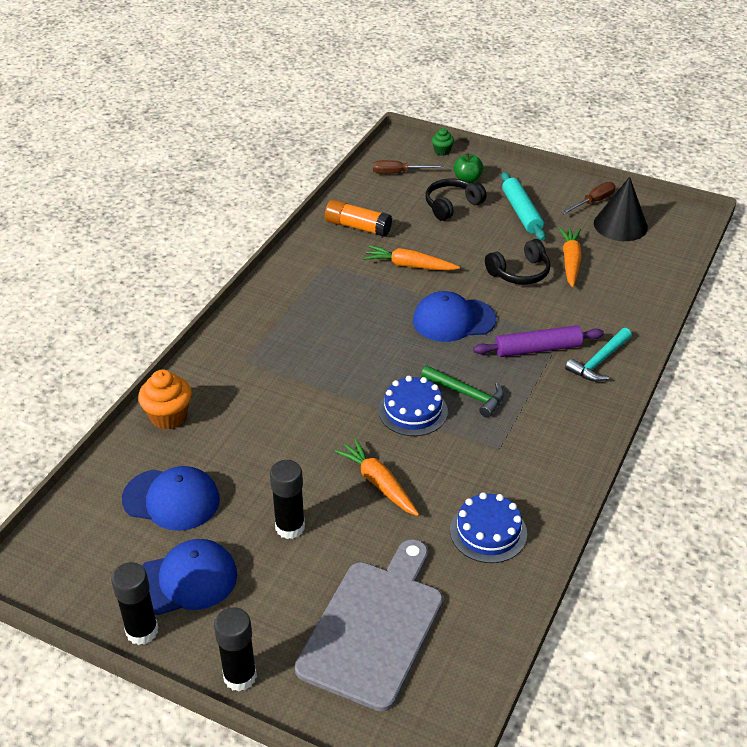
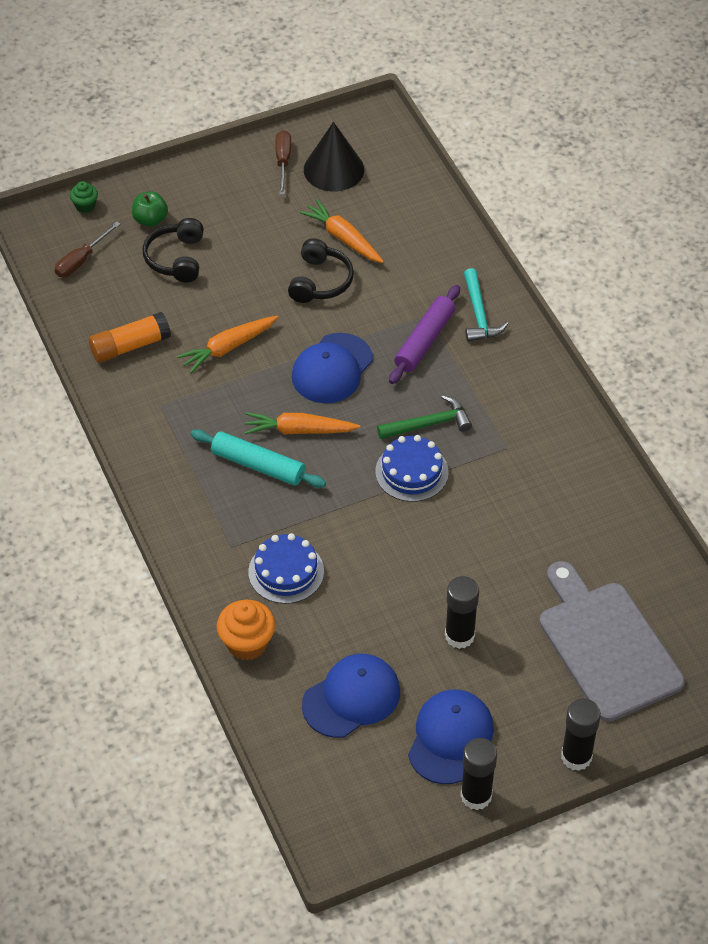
camera: 50 degrees left, 10 degrees up
orange carrot [334,438,419,516] -> orange carrot moved to [244,412,360,435]
blue cake [450,492,527,563] -> blue cake moved to [248,533,324,604]
turquoise rolling pin [501,172,546,241] -> turquoise rolling pin moved to [191,429,326,488]

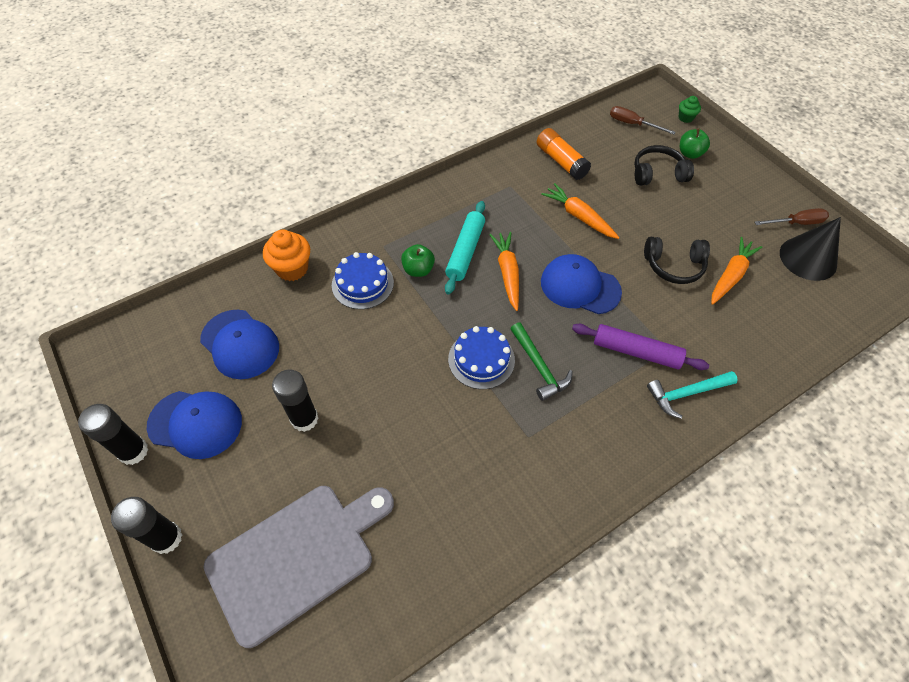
camera: 80 degrees right, 5 degrees up
none -> green apple [401,244,435,277]

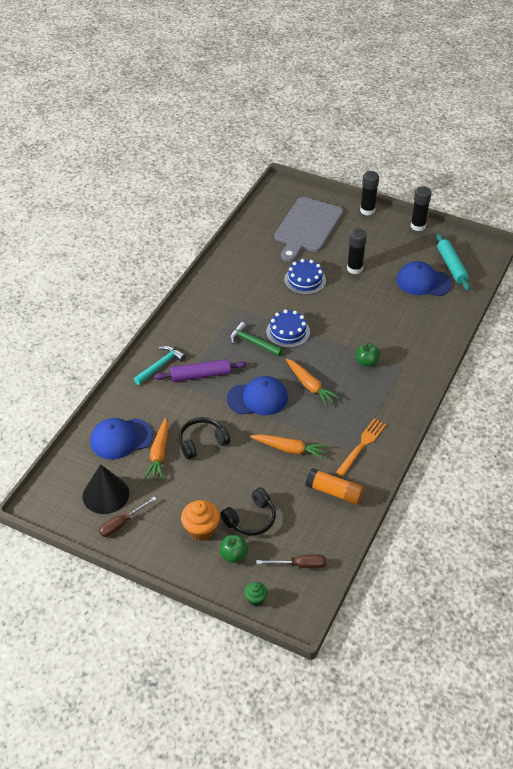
camera: 150 degrees right, 10 degrees down
blue cap [147,391,242,459] -> blue cap moved to [90,418,153,460]
orange cupcake [263,230,310,281] -> orange cupcake moved to [181,500,220,541]
blue cake [332,252,394,309] -> blue cake moved to [284,259,326,295]
turquoise rolling pin [445,201,485,294] -> turquoise rolling pin moved to [436,233,470,291]
none -> orange fork [336,418,386,477]

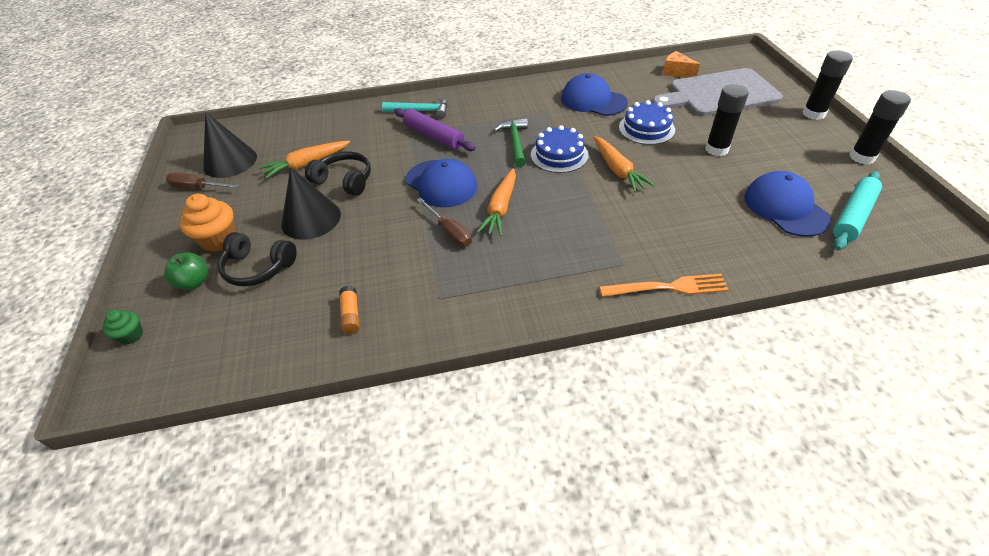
camera: 55 degrees right, 0 degrees up
blue cap [90,418,153,460] -> blue cap moved to [561,73,628,116]
orange carrot [250,434,327,459] -> orange carrot moved to [593,136,655,192]
brown screwdriver [256,554,326,568] -> brown screwdriver moved to [417,198,472,247]
orange glue stick [305,468,364,505] -> orange glue stick [339,286,360,334], size x0.59
orange fork [336,418,386,477] -> orange fork moved to [599,274,729,297]
green apple [355,343,380,367] -> none
none -> black cone [281,167,341,240]
none -> orange cheese [663,51,700,78]

